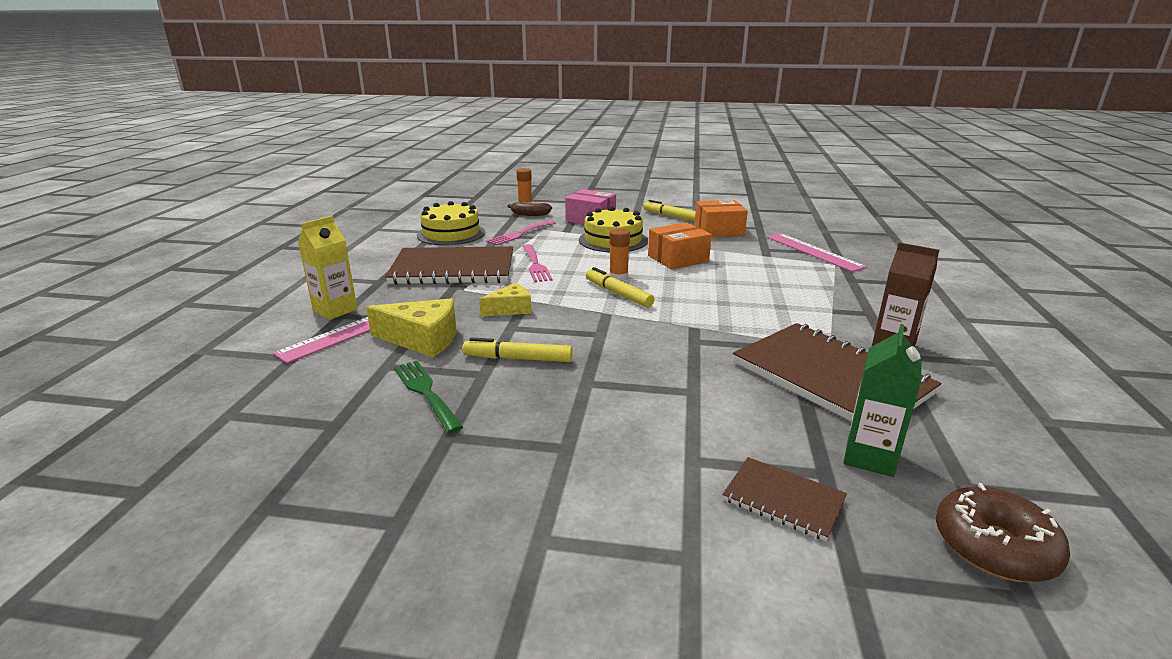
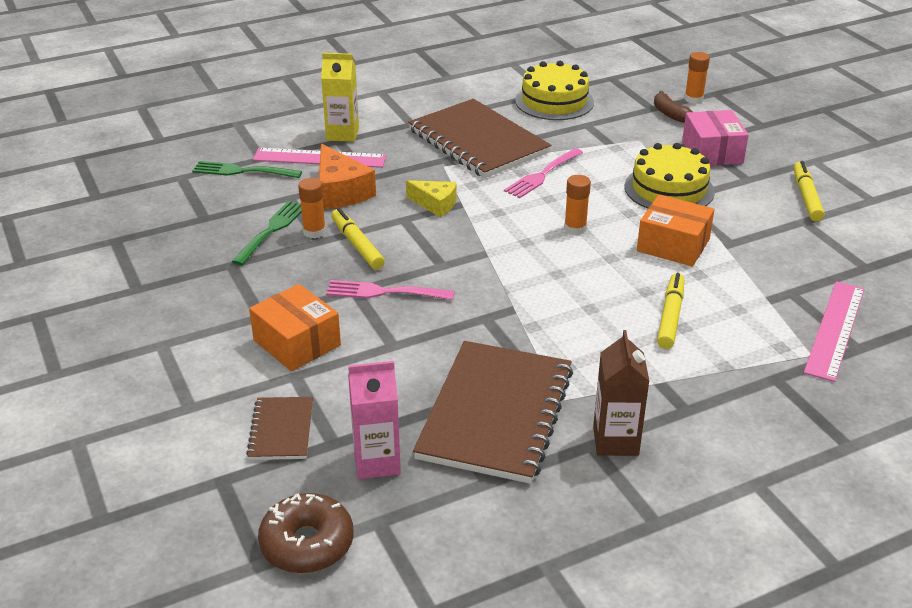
camera: 55 degrees right, 10 degrees up
yellow cheese [366,298,456,357] -> orange cheese [319,144,376,209]
pink fork [486,220,556,246] -> pink fork moved to [326,280,455,300]
yellow marker [586,267,654,308] -> yellow marker moved to [657,273,684,349]
orange box [695,200,748,237] -> orange box moved to [249,284,341,371]
green carton [843,324,922,477] -> pink carton [348,361,401,479]
none -> green fork [192,161,302,178]
none -> orange glue stick [298,178,326,238]

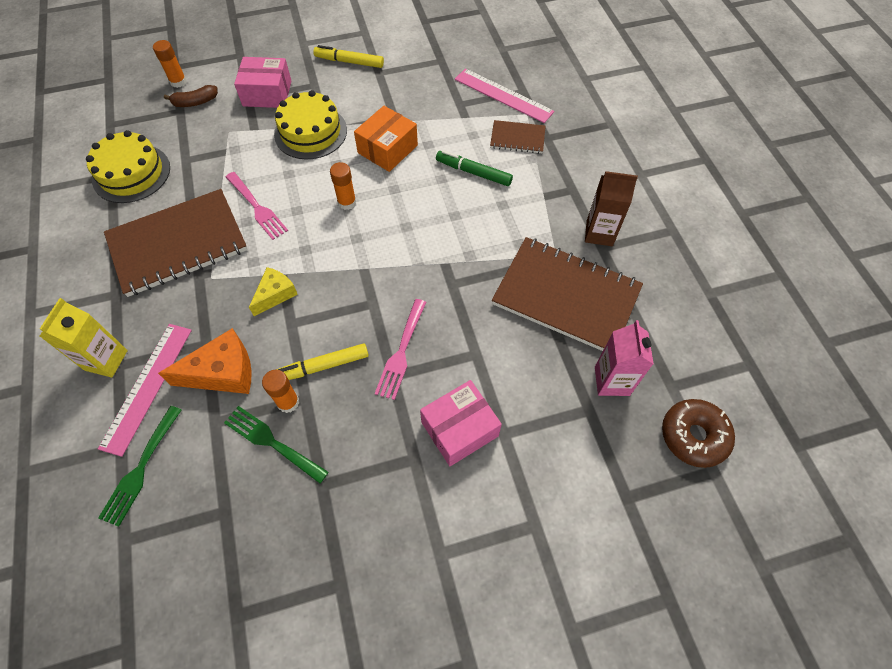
camera: 80 degrees left, 25 degrees up
brown notebook [246,397,313,460] -> brown notebook moved to [490,120,546,154]
orange box [249,284,341,371] -> pink box [420,380,502,466]
yellow marker [657,273,684,349] -> green marker [436,150,513,186]

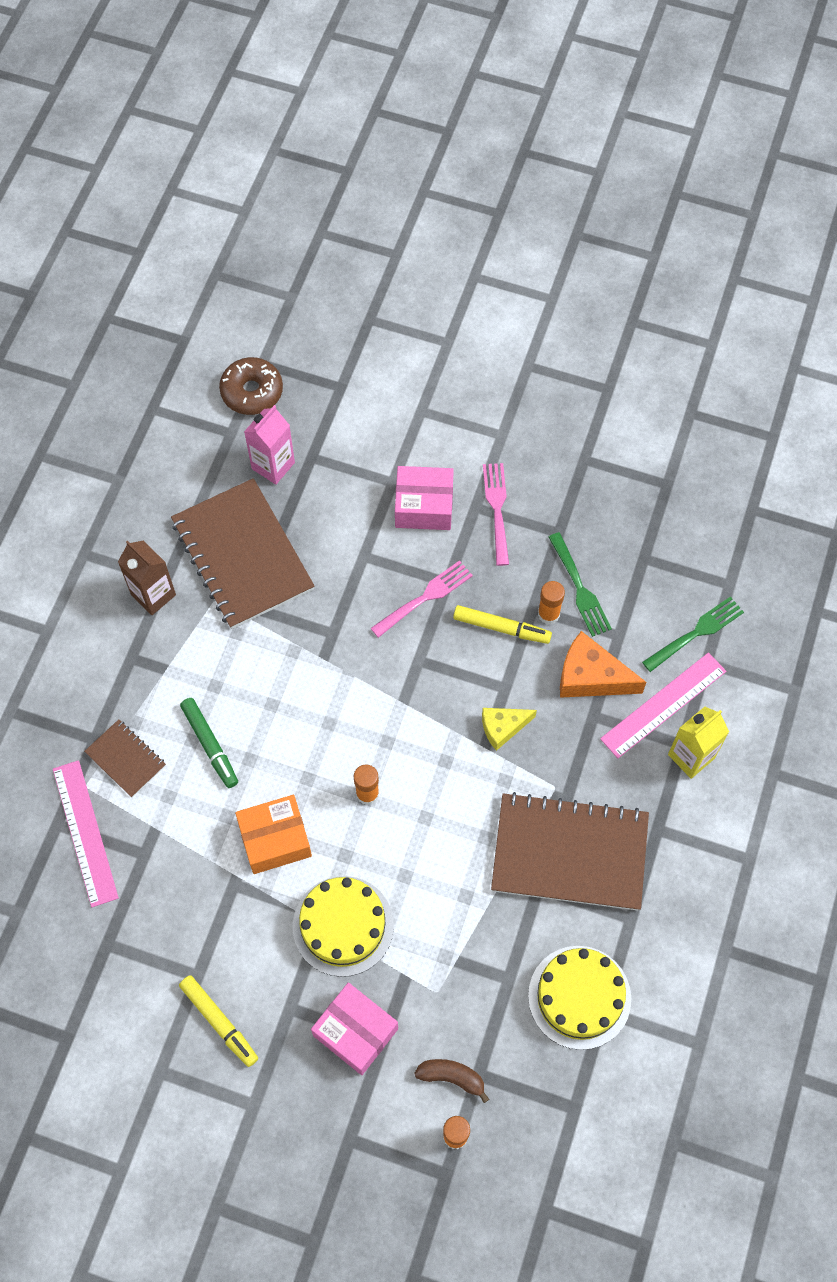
camera: 145 degrees left, 5 degrees up
pink fork [226,172,288,240] -> pink fork moved to [483,463,509,566]

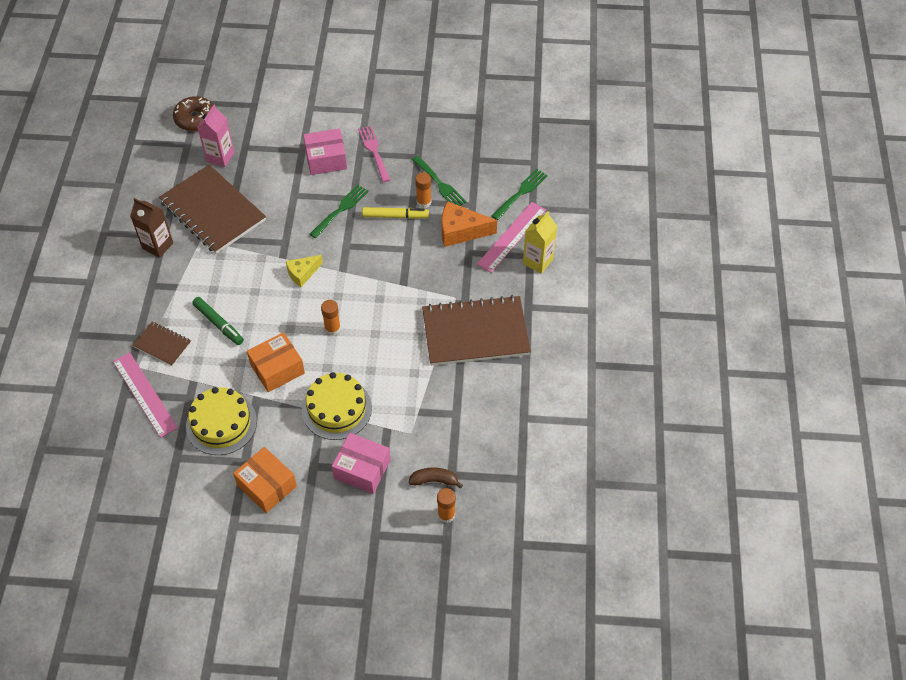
camera: 15 degrees left, 10 degrees down
yellow marker [179,975,258,1067] -> orange box [233,447,297,513]
pink fork [371,560,473,638] -> green fork [310,185,369,238]
yellow cheese [482,708,537,751] -> yellow cheese moved to [286,255,323,287]
yellow cake [528,946,631,1050] -> yellow cake moved to [186,387,257,455]

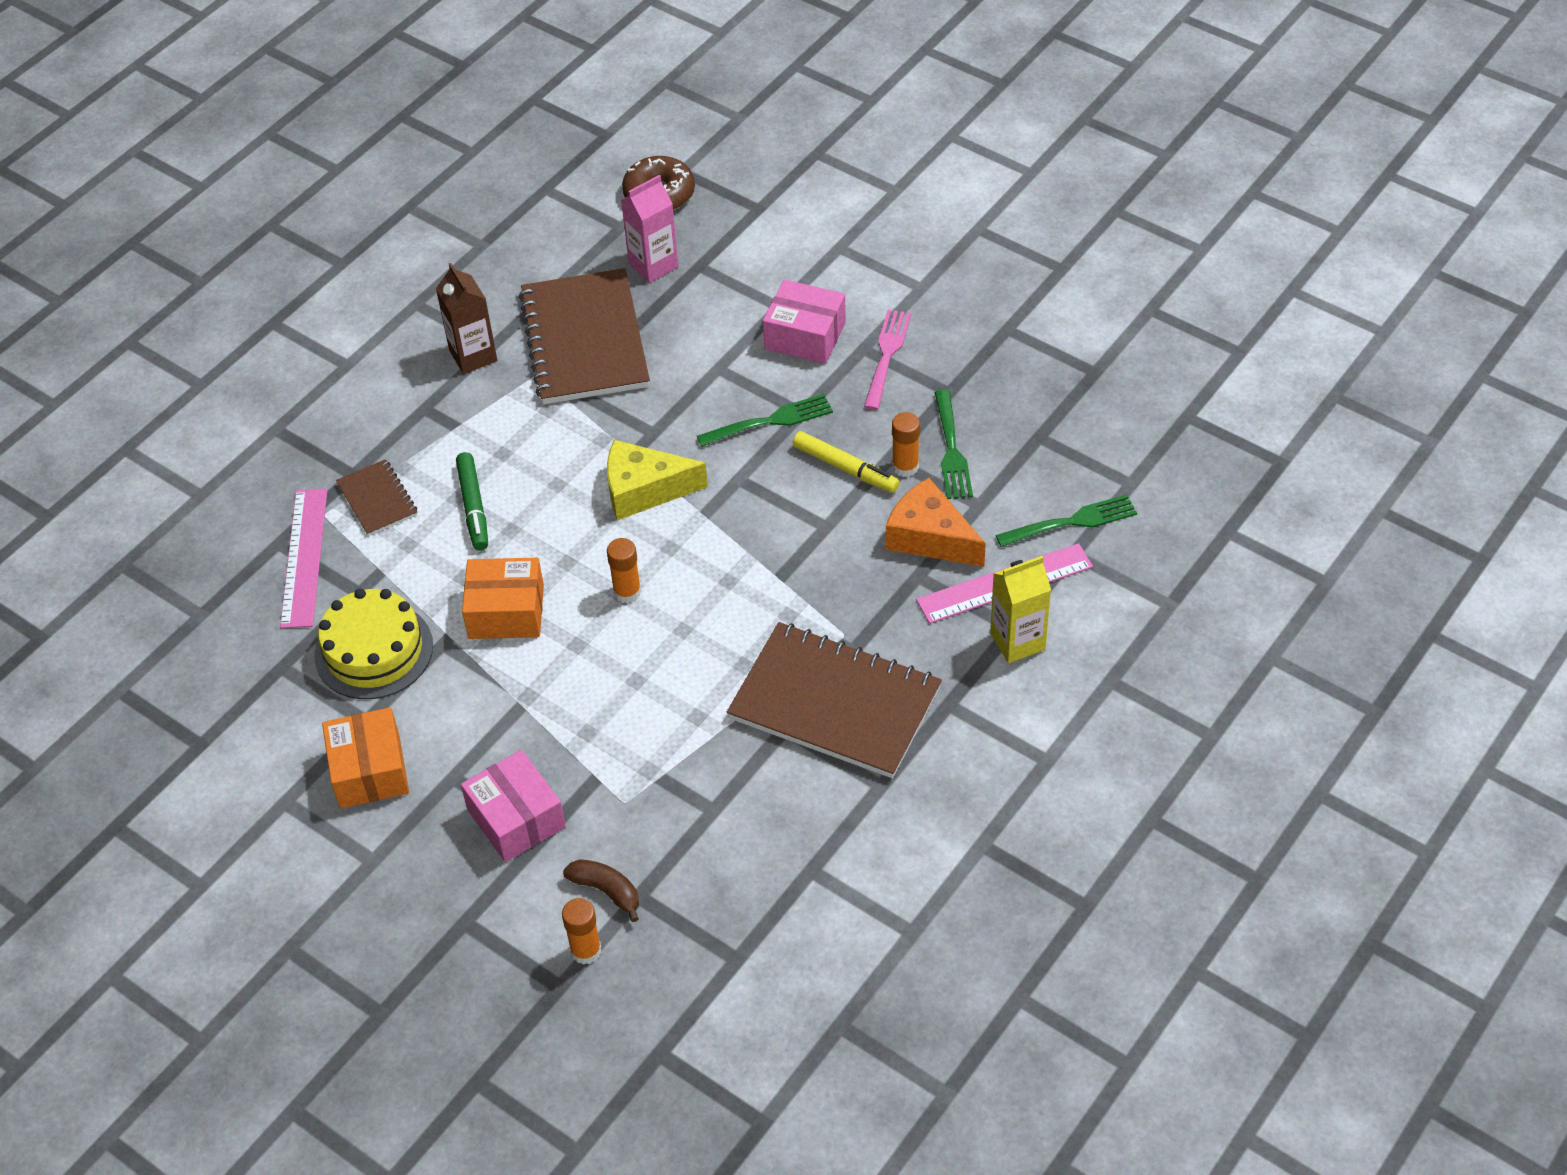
camera: 35 degrees right, 5 degrees down
yellow cheese [286,255,323,287] -> yellow cheese [607,440,708,520], size x1.56
yellow cake [302,372,372,440] -> none

